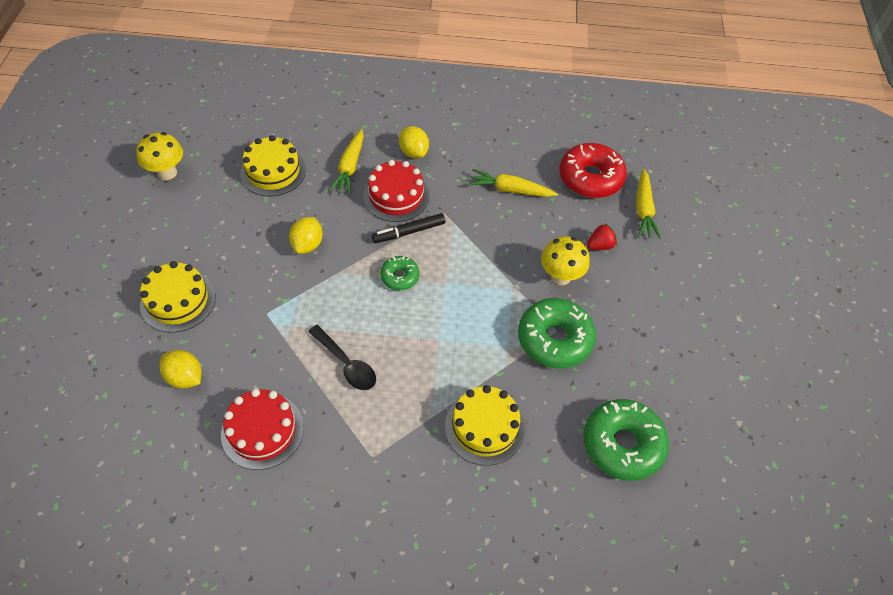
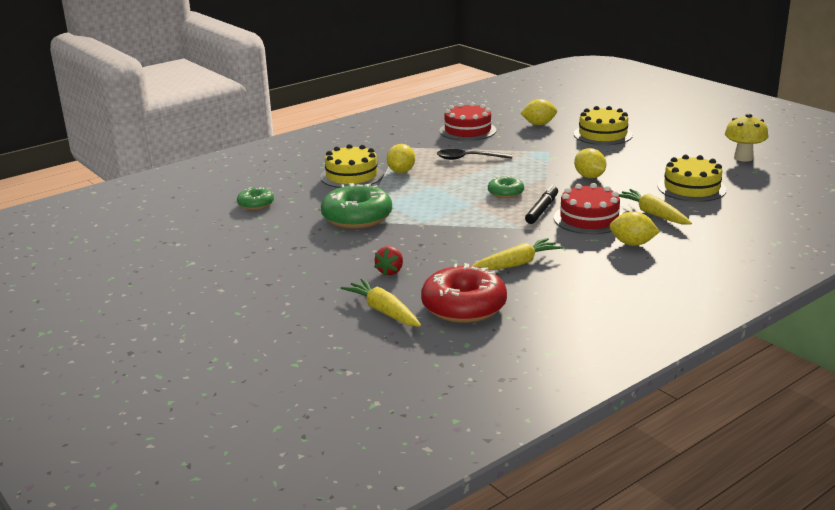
camera: 140 degrees right, 30 degrees down
yellow mushroom [541,237,590,285] -> none
green donut [583,399,669,481] -> green donut [237,187,274,210], size x0.53
none -> yellow lemon [386,144,415,173]

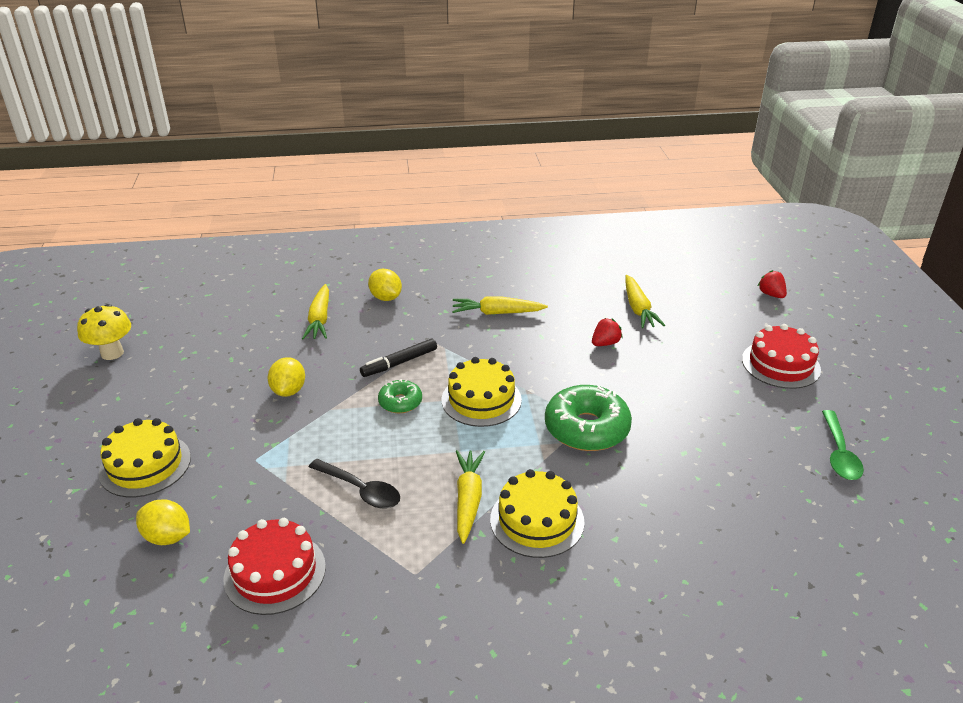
camera: 150 degrees left, 10 degrees up
green donut [237,187,274,210] -> none
yellow lemon [386,144,415,173] -> yellow carrot [456,450,485,544]
red donut [421,263,507,323] -> none
red cake [554,183,622,234] -> red cake moved to [742,324,821,389]
yellow cake [658,155,727,202] -> yellow cake moved to [442,357,522,427]
none -> red strawberry [758,270,787,298]
none -> green spoon [822,410,864,480]

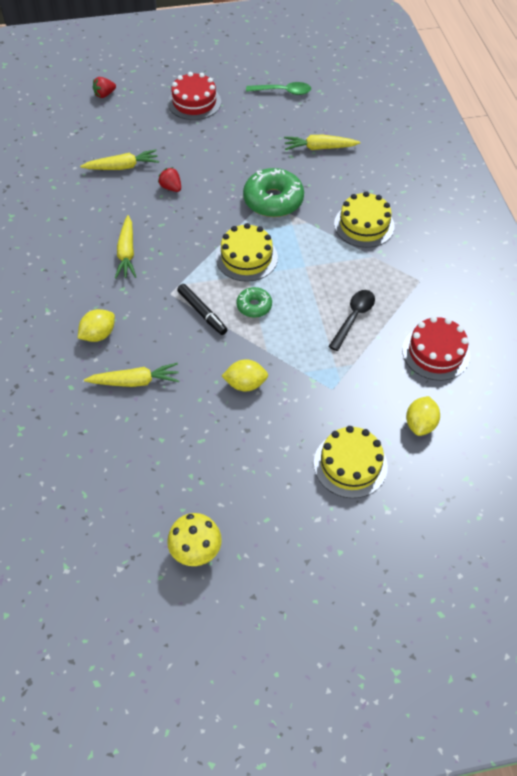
camera: 95 degrees left, 20 degrees up
yellow carrot [456,450,485,544] -> yellow carrot moved to [284,135,360,150]

